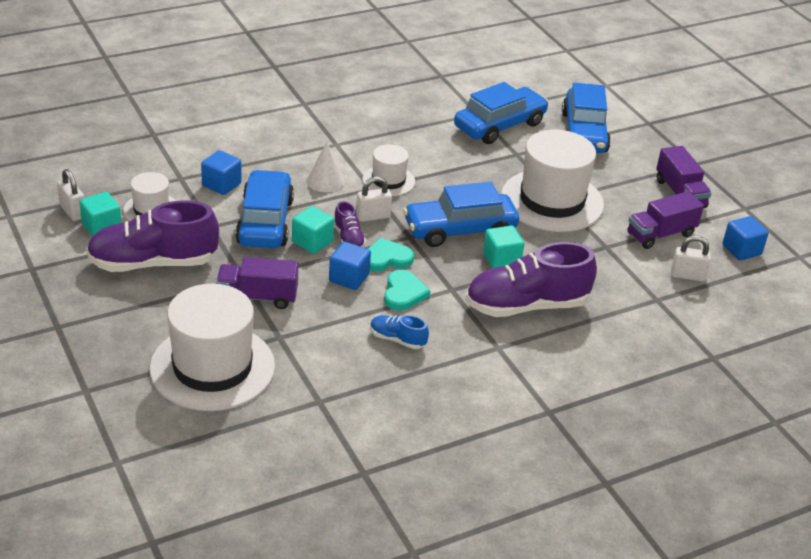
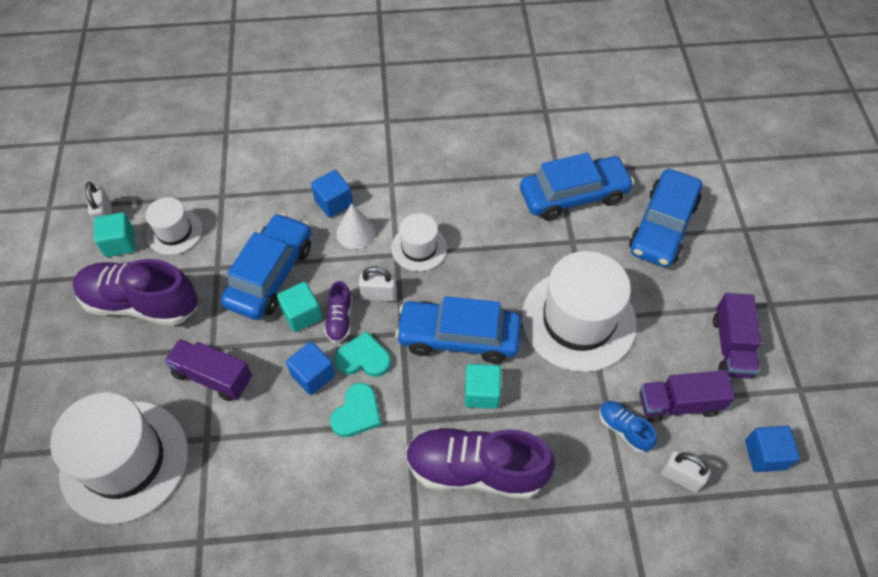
camera: 25 degrees right, 20 degrees up
blue cube [201,150,242,195] -> blue cube moved to [311,170,353,217]
blue shoe [370,315,429,349] -> blue shoe moved to [599,401,657,453]

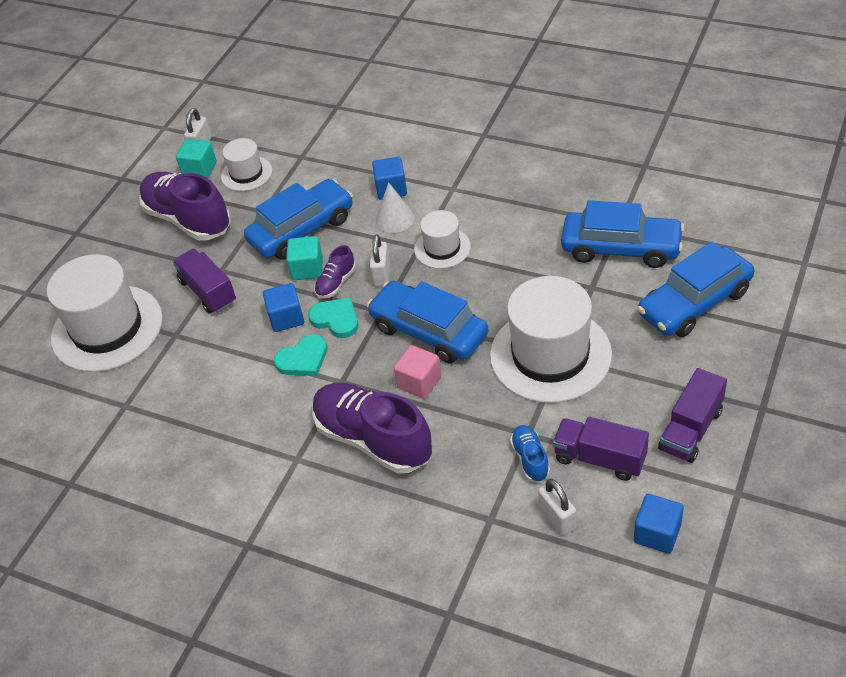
camera: 35 degrees right, 10 degrees down
white padlock [359,266,397,301] -> white padlock turned 60 degrees clockwise [370,234,390,286]
turquoise cube [465,364,501,409] -> pink cube [394,345,442,399]

